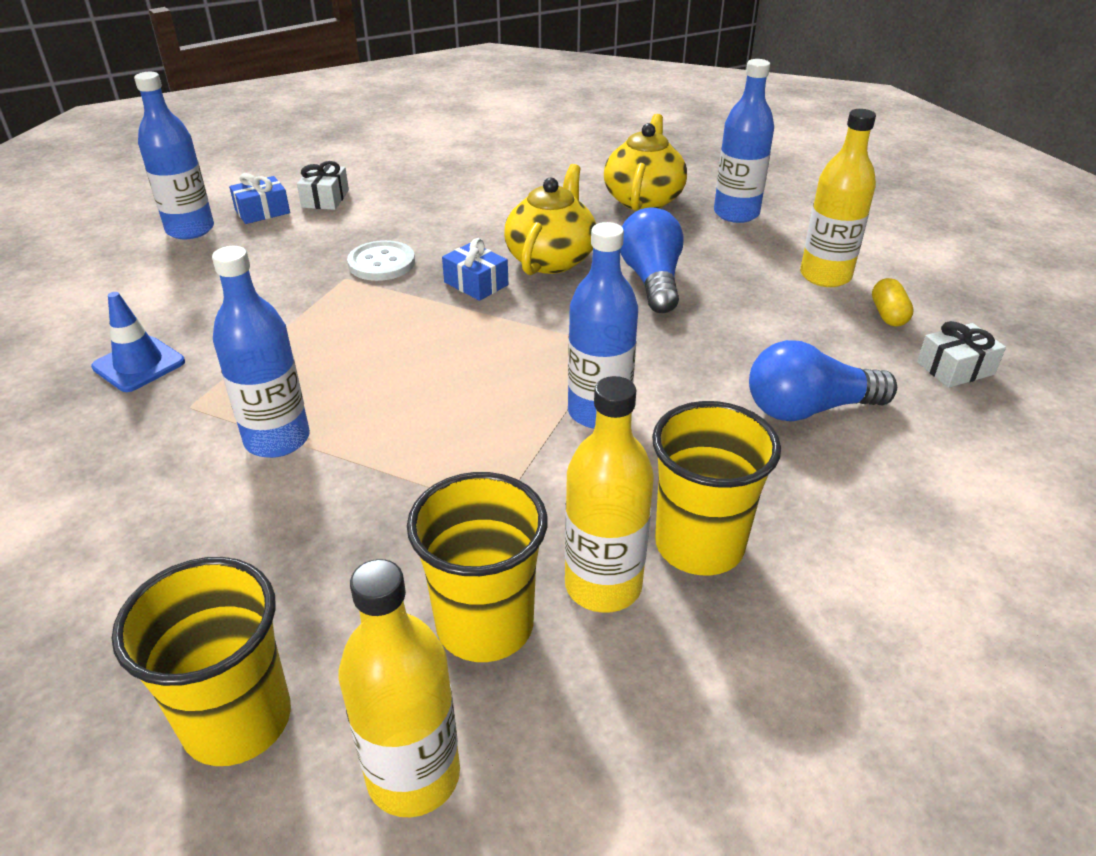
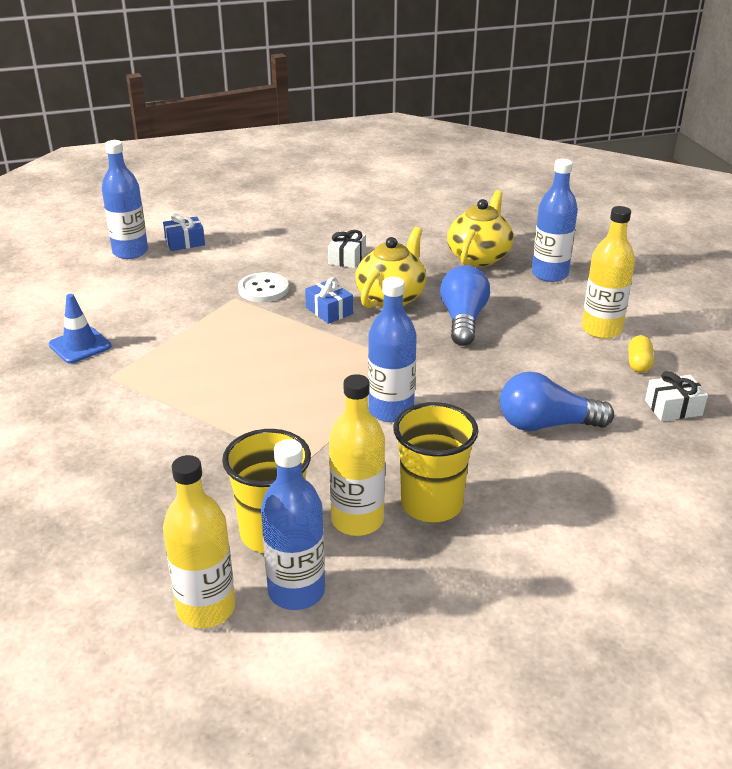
camera: 10 degrees right, 5 degrees down
yellow cup [112,557,291,766] -> none
blue bottle [212,246,310,458] -> blue bottle moved to [261,439,325,610]
white gift [297,161,349,210] -> white gift moved to [328,230,366,268]

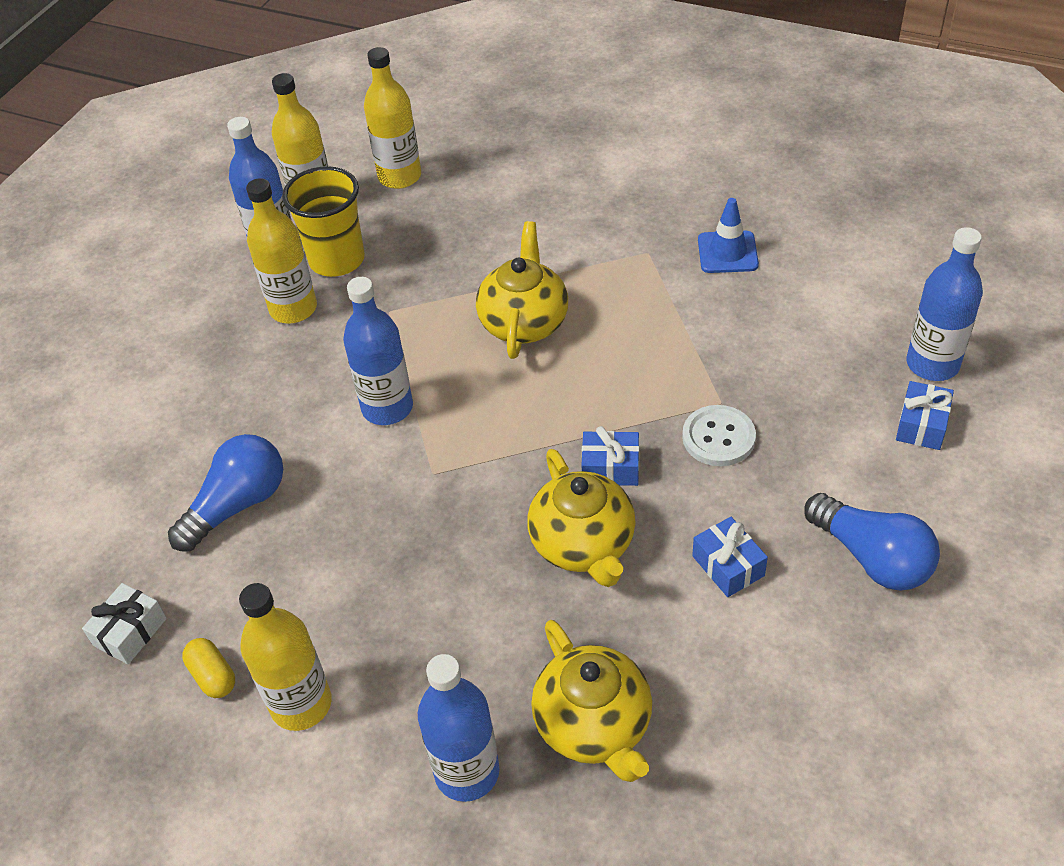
camera: 135 degrees right, 15 degrees up
white gift [328,230,366,268] -> blue gift [692,517,768,597]
yellow cup [393,402,478,522] -> none
blue light bulb [440,265,490,346] -> blue light bulb moved to [804,493,940,590]
none -> yellow bottle [364,47,421,189]
none -> yellow teapot [476,221,568,359]

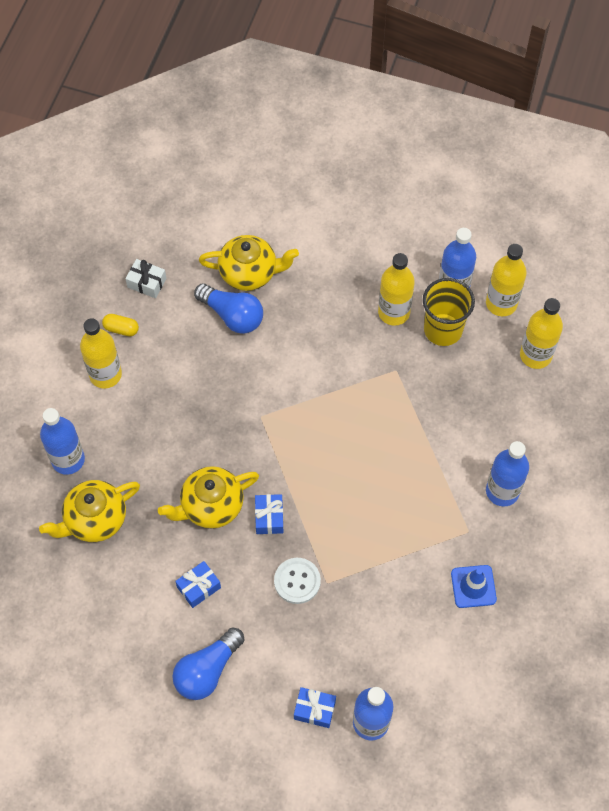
camera: 80 degrees right, 15 degrees up
yellow capsule [182,638,235,698] -> yellow capsule turned 60 degrees clockwise [102,314,139,336]
blue bottle [343,277,413,425] -> blue bottle moved to [486,441,529,506]
yellow teapot [476,221,568,359] -> yellow teapot moved to [199,235,299,291]

